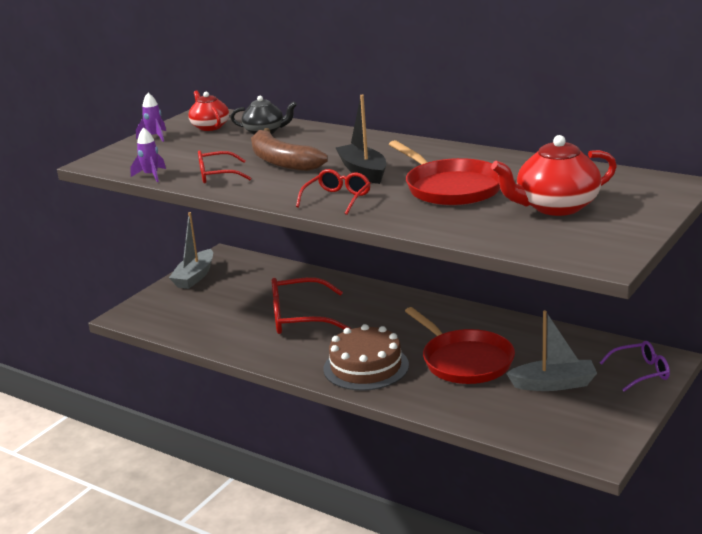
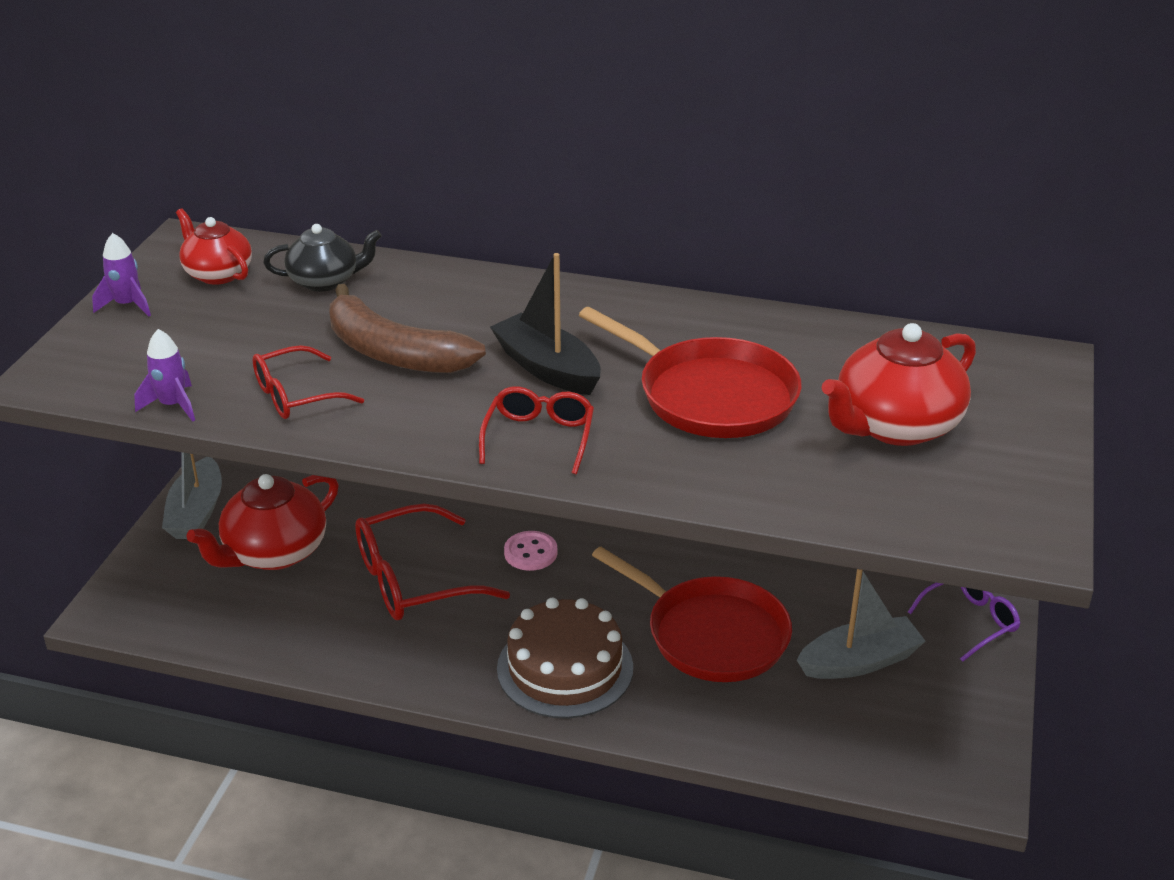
camera: 20 degrees left, 10 degrees up
none -> red teapot [186,474,339,570]
none -> pink button [504,531,557,571]

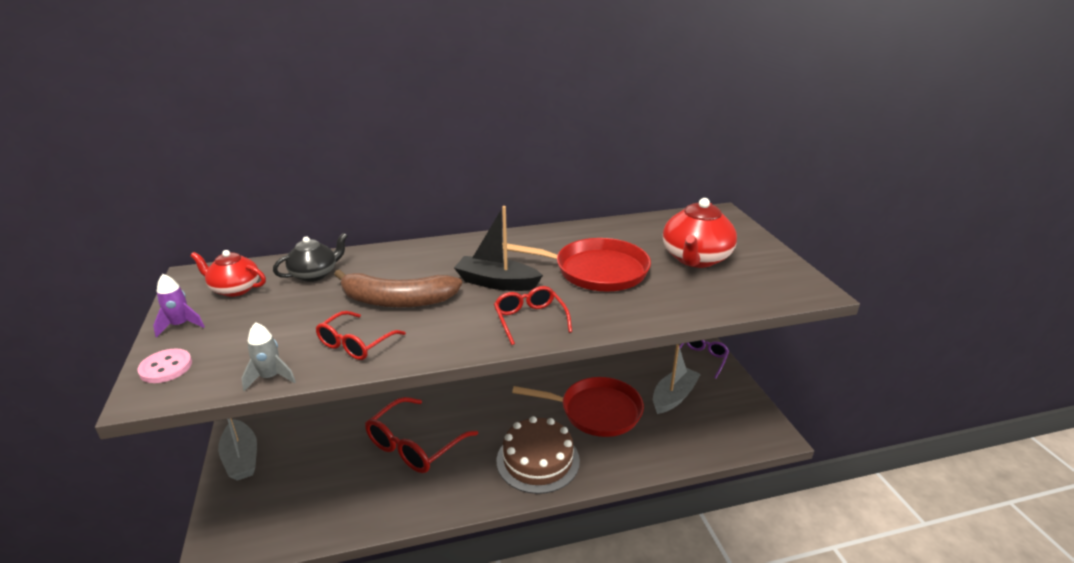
camera: 30 degrees left, 5 degrees down
purple rocket [134,329,195,422] -> grey rocket [241,322,296,391]
red teapot [186,474,339,570] -> none
pink button [504,531,557,571] -> pink button moved to [137,349,192,383]

